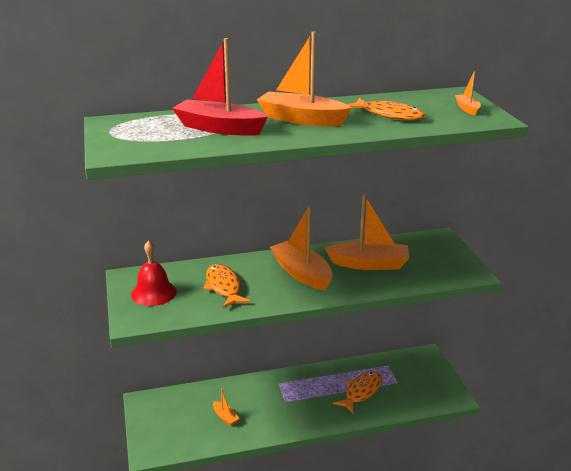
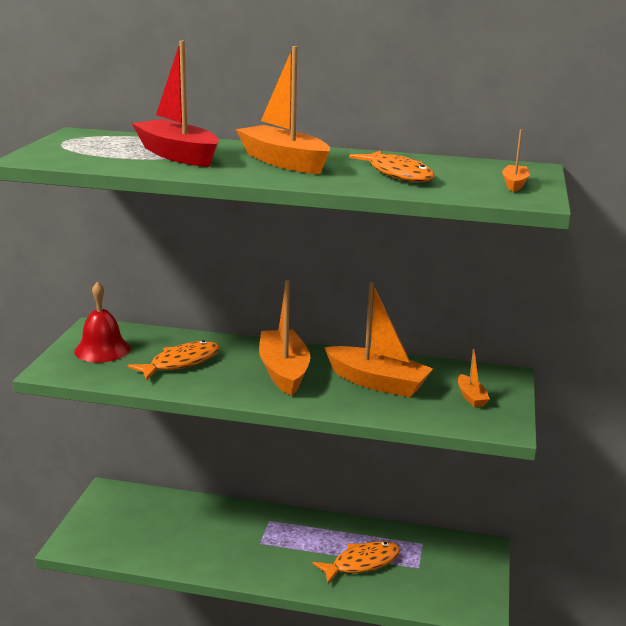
camera: 25 degrees right, 5 degrees down
orange fish [203,264,251,308] -> orange fish turned 45 degrees clockwise [128,340,220,381]
orange boat [213,389,240,426] -> orange boat moved to [458,349,490,407]

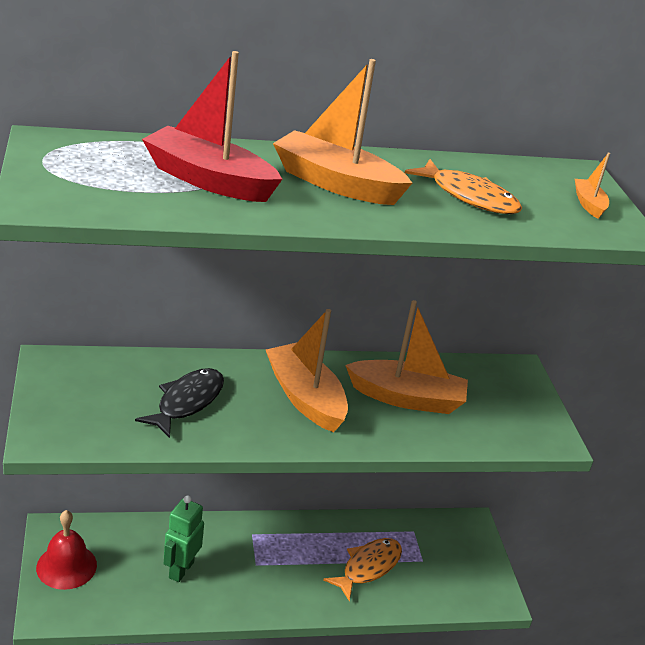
camera: 25 degrees left, 10 degrees up
red bell [74,282,131,363] -> red bell moved to [36,510,97,590]
orange fish [128,340,220,381] -> black fish [135,368,224,438]
orange boat [458,349,490,407] -> none
none -> green robot [164,495,204,582]

